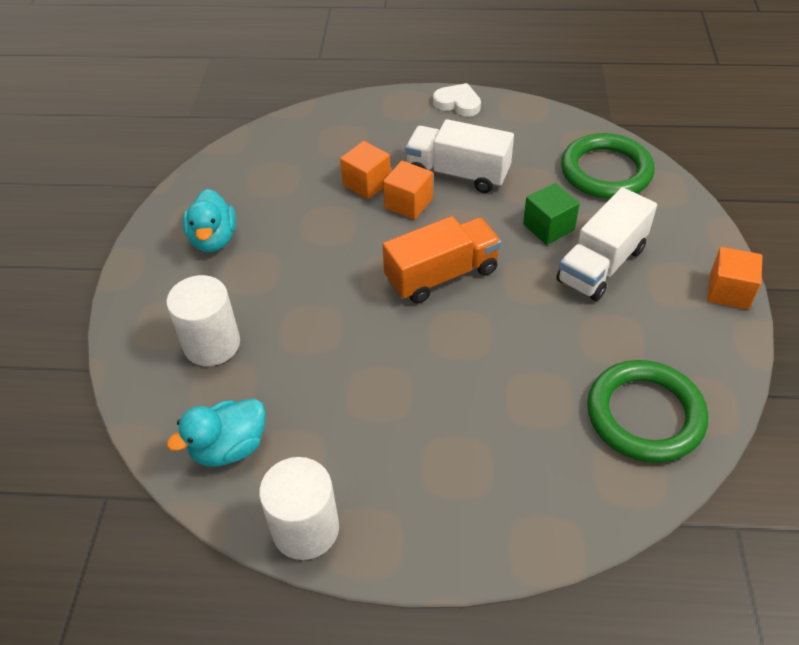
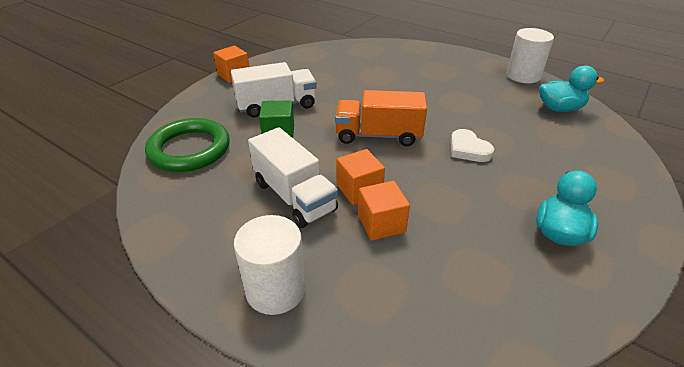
camera: 150 degrees left, 10 degrees down
white cylinder [166,275,240,366] -> white cylinder moved to [234,215,306,315]
white heart [433,83,481,117] -> white heart moved to [450,129,494,162]
green ring [587,360,708,463] -> none

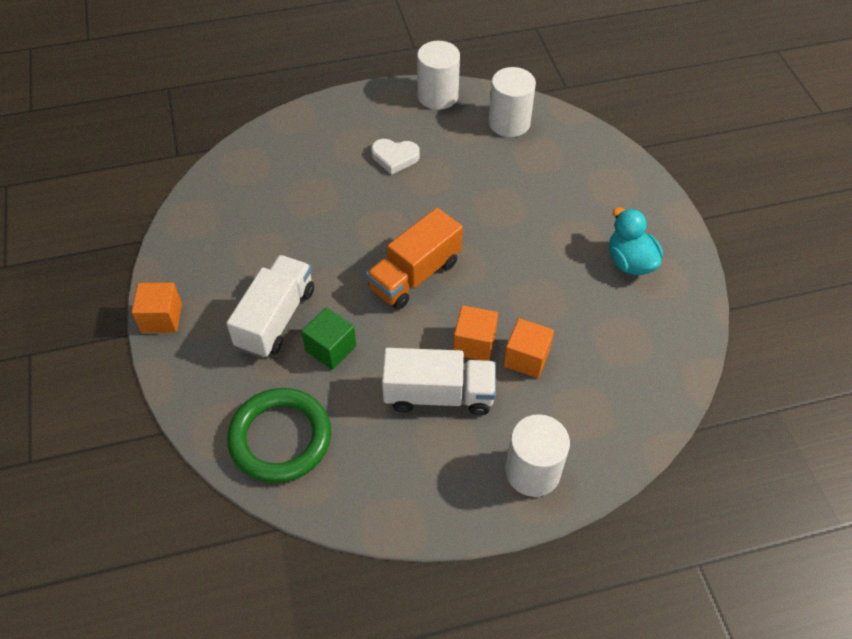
camera: 50 degrees left, 15 degrees up
white heart [450,129,494,162] -> white heart moved to [371,139,420,175]
turquoise duck [539,66,604,112] -> white cylinder [488,67,536,137]

